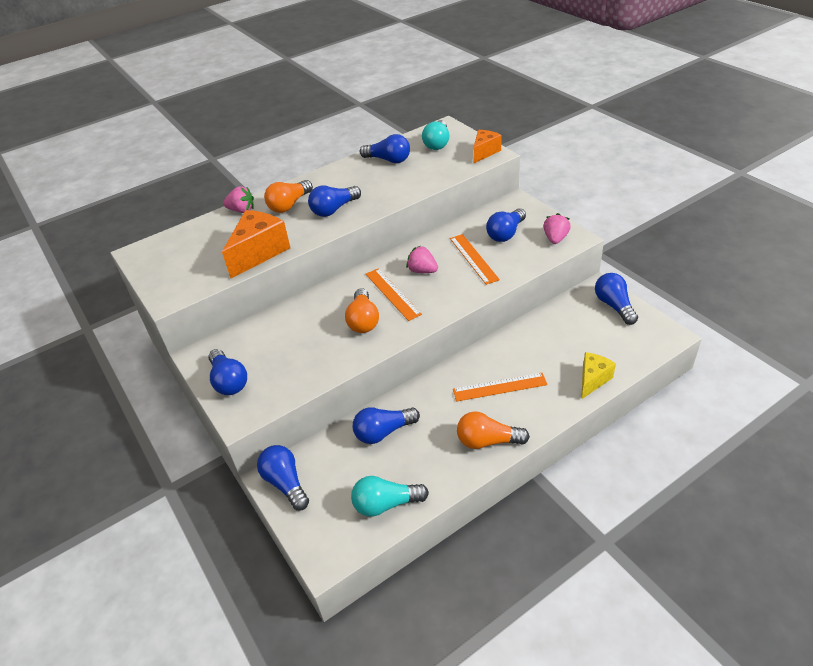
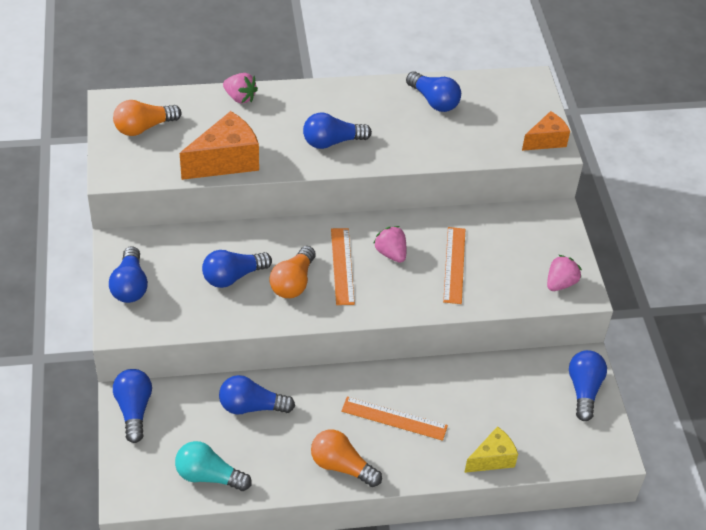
camera: 20 degrees right, 5 degrees up
orange light bulb [264,180,313,213] -> orange light bulb moved to [113,100,181,136]
turquoise light bulb [422,120,449,150] -> none
blue light bulb [486,208,526,242] -> blue light bulb moved to [202,250,272,288]

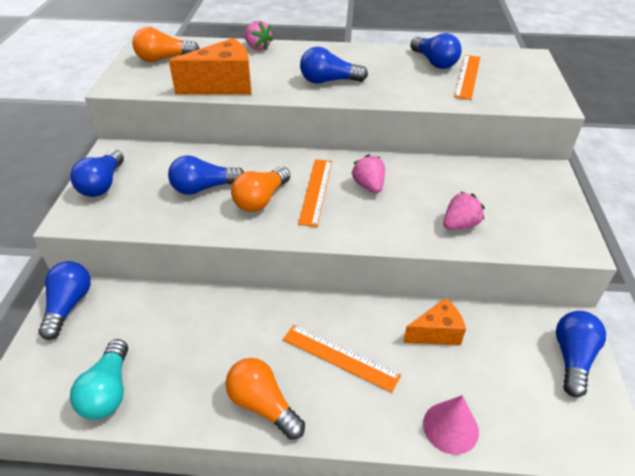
camera: 15 degrees right, 5 degrees down
turquoise light bulb [175,441,252,491] -> turquoise light bulb turned 120 degrees counterclockwise [70,339,128,420]
blue light bulb [219,375,295,414] -> none
orange ruler [443,227,465,304] -> orange ruler moved to [454,55,480,100]
yellow cheese [464,426,518,473] -> pink cone [423,395,479,455]
orange cheese [522,111,570,151] -> orange cheese moved to [403,298,466,345]
pink strawberry [547,255,582,291] -> pink strawberry moved to [443,191,485,230]

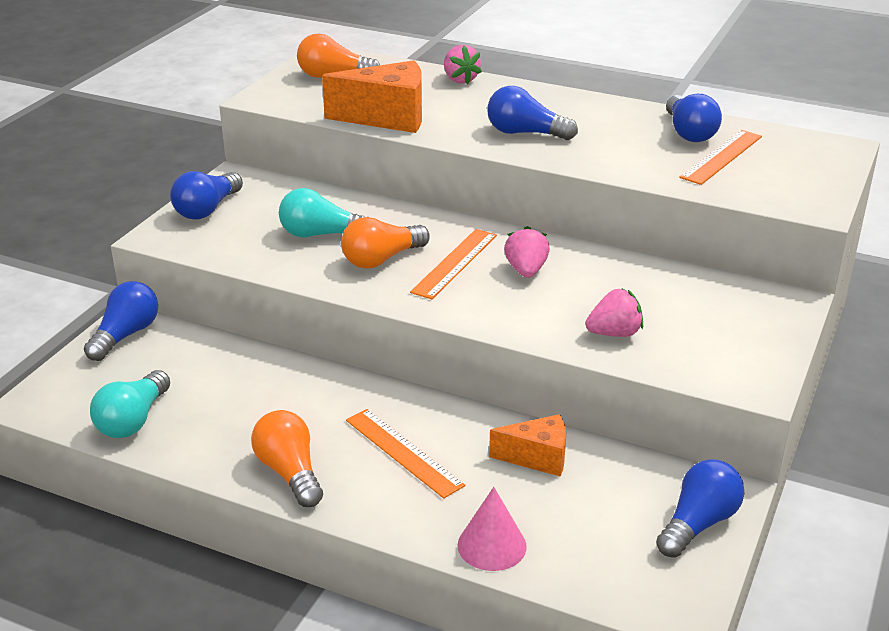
camera: 20 degrees right, 10 degrees down
blue light bulb [168,155,244,195] -> turquoise light bulb [279,188,365,237]

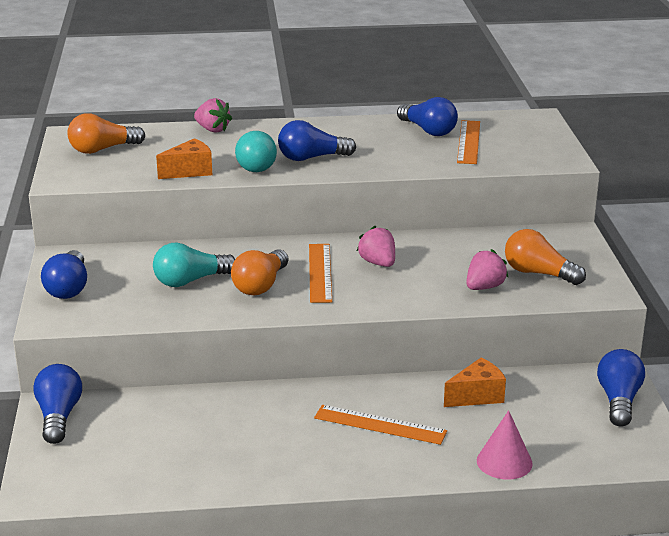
camera: 30 degrees left, 5 degrees down
turquoise light bulb [90,370,170,438] -> turquoise light bulb moved to [235,131,277,172]
orange light bulb [251,410,323,507] -> orange light bulb moved to [505,229,586,285]
orange cheese [322,60,422,133] -> orange cheese [156,138,212,179], size x0.61

